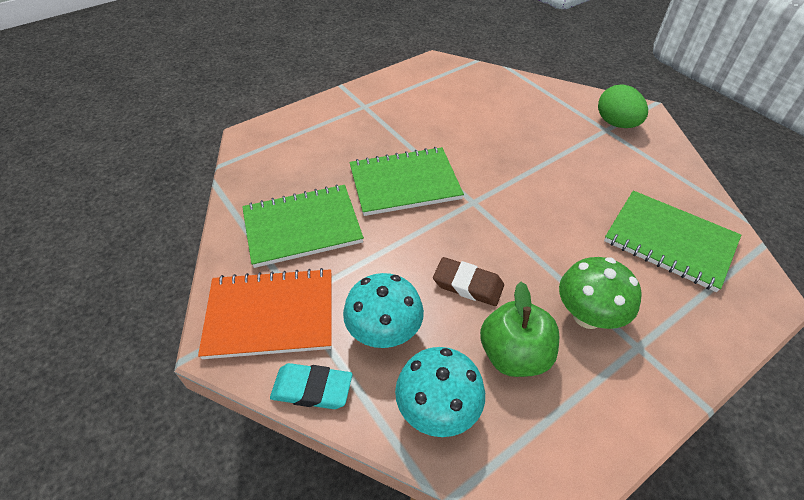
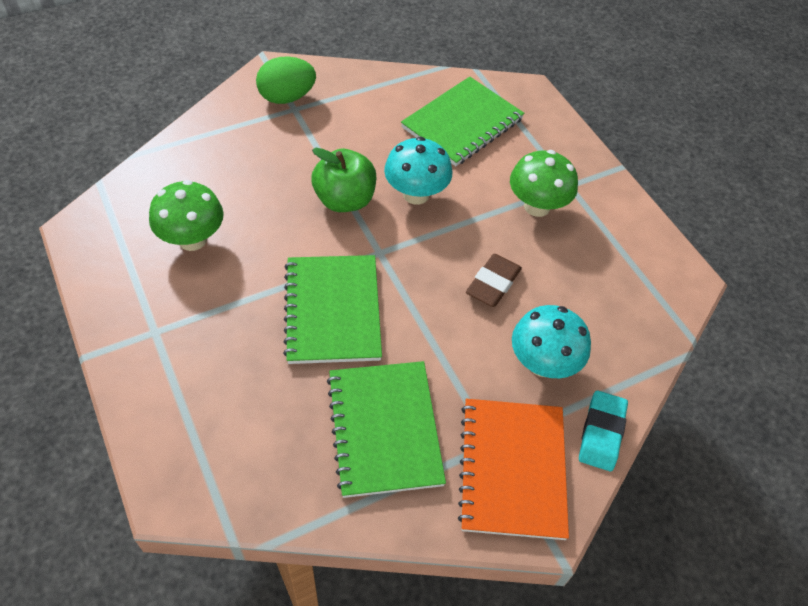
camera: 85 degrees left, 5 degrees up
turquoise mushroom [395,347,485,437] -> turquoise mushroom moved to [384,137,452,205]
green apple [480,282,559,377] -> green apple moved to [311,148,376,212]
none -> green mushroom [149,180,224,251]

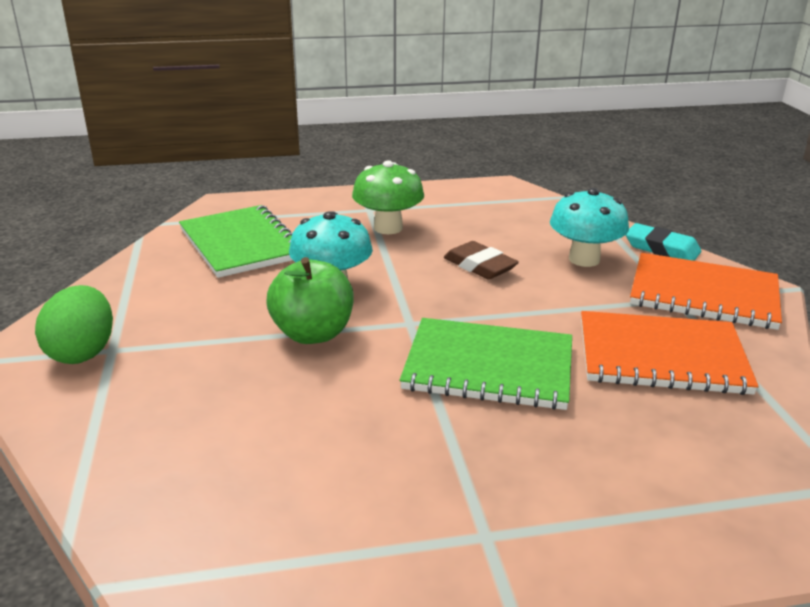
camera: 70 degrees left, 25 degrees down
green mushroom [149,180,224,251] -> none
green notebook [327,361,446,498] -> orange notebook [581,311,759,395]

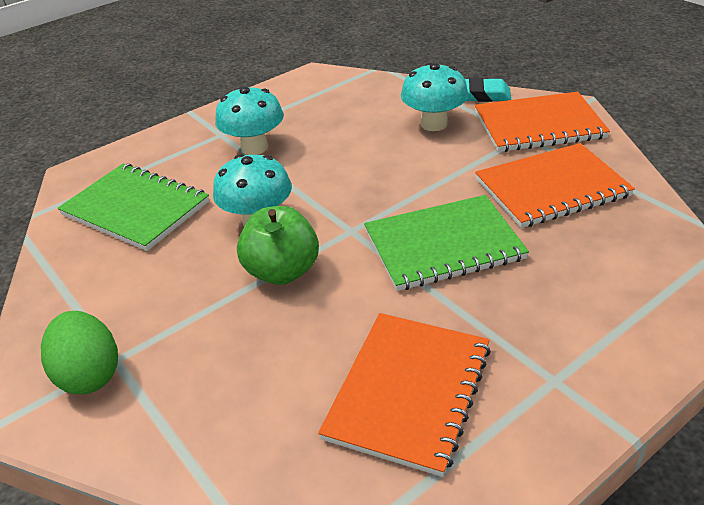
camera: 25 degrees left, 10 degrees up
green mushroom [352,161,424,234] -> turquoise mushroom [215,86,284,155]
brown eraser [444,241,519,280] -> none
none -> orange notebook [318,313,491,477]

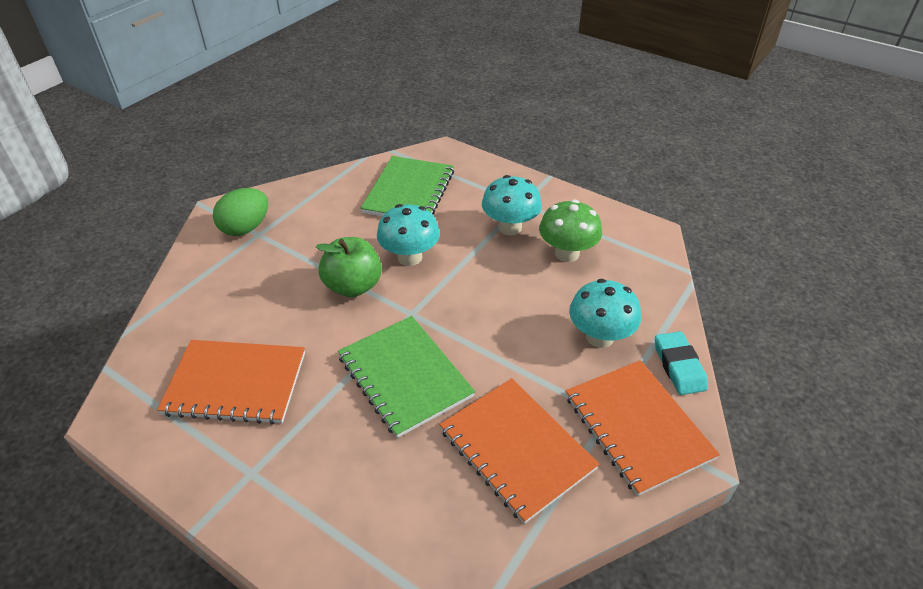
camera: 70 degrees right, 5 degrees up
none -> green mushroom [539,199,602,262]

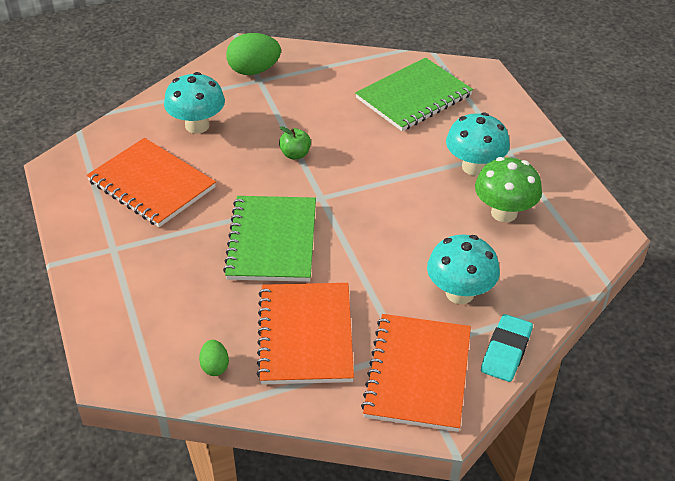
camera: 35 degrees right, 0 degrees up
green apple [316,237,382,297] -> green apple [279,126,311,159], size x0.55
turquoise mushroom [377,204,440,266] -> turquoise mushroom moved to [164,72,225,134]
none -> green egg [199,340,229,376]

